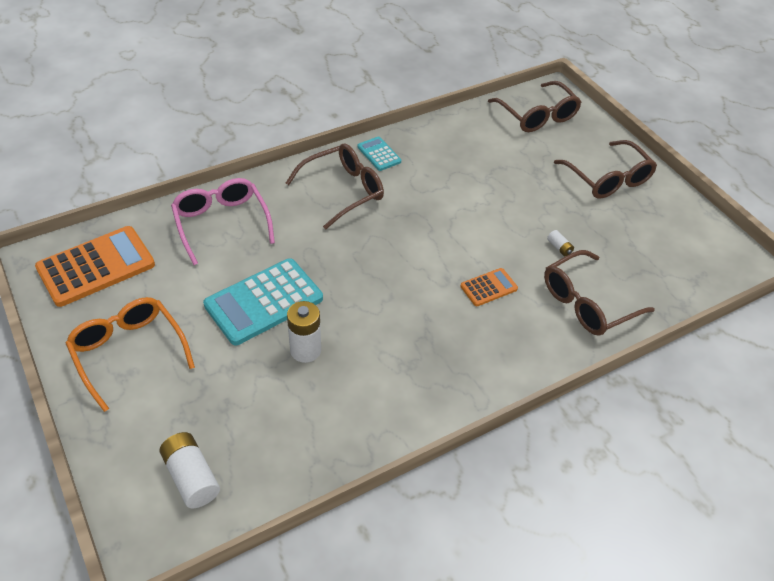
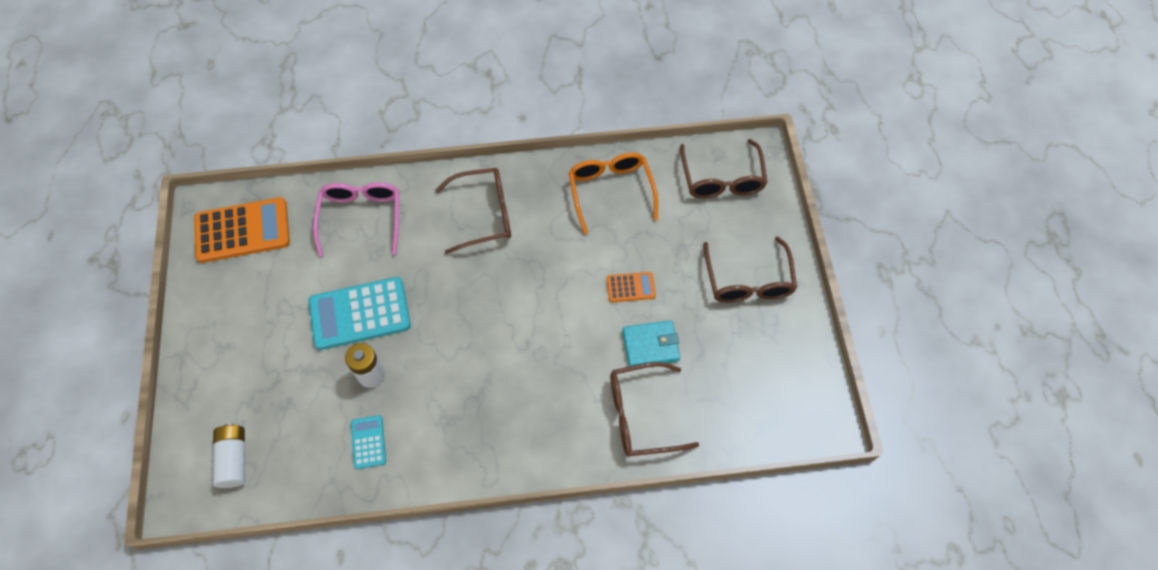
camera: 25 degrees right, 15 degrees up
orange glasses [65,297,195,412] -> orange glasses moved to [569,153,658,234]
turquoise calculator [357,137,401,171] -> turquoise calculator moved to [351,415,386,469]
orange calculator [460,268,518,306] -> orange calculator moved to [607,272,656,302]
white battery [547,230,574,256] -> turquoise wallet [623,320,680,366]

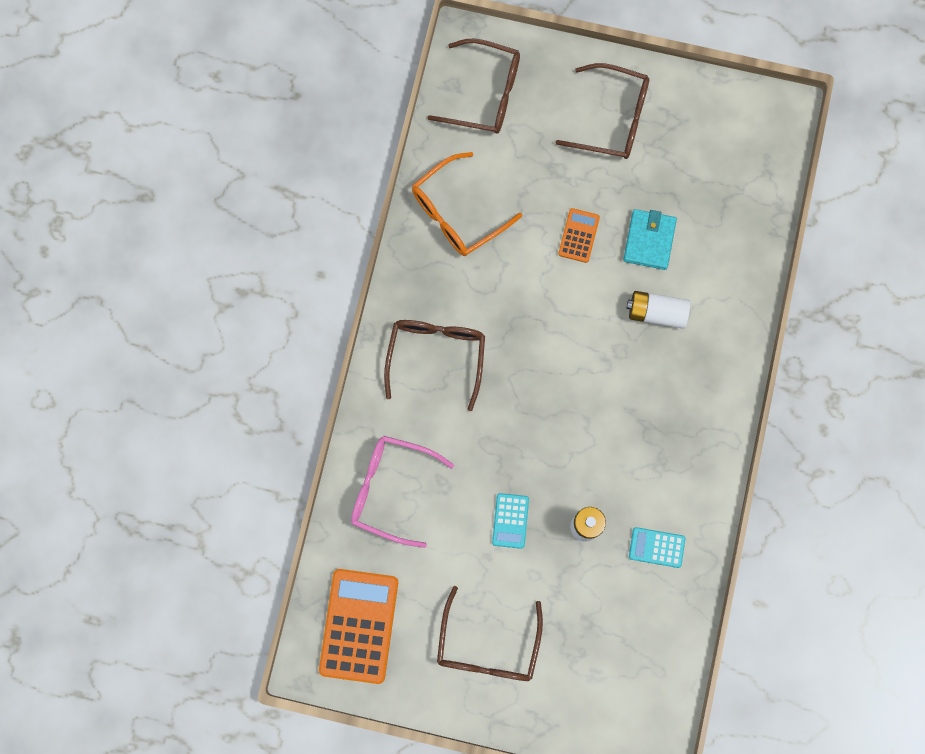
camera: 70 degrees left, 15 degrees up
white battery [213,424,245,488] -> white battery moved to [627,291,690,329]
turquoise calculator [309,277,411,350] -> turquoise calculator [492,493,529,549], size x0.50
orange glasses [569,153,658,234] -> orange glasses turned 45 degrees counterclockwise [412,152,522,256]
brown glasses [610,362,699,457] -> brown glasses moved to [437,586,543,681]

